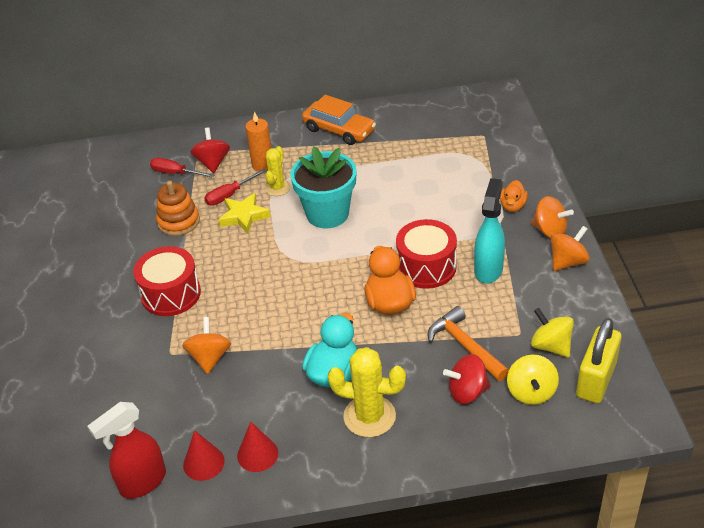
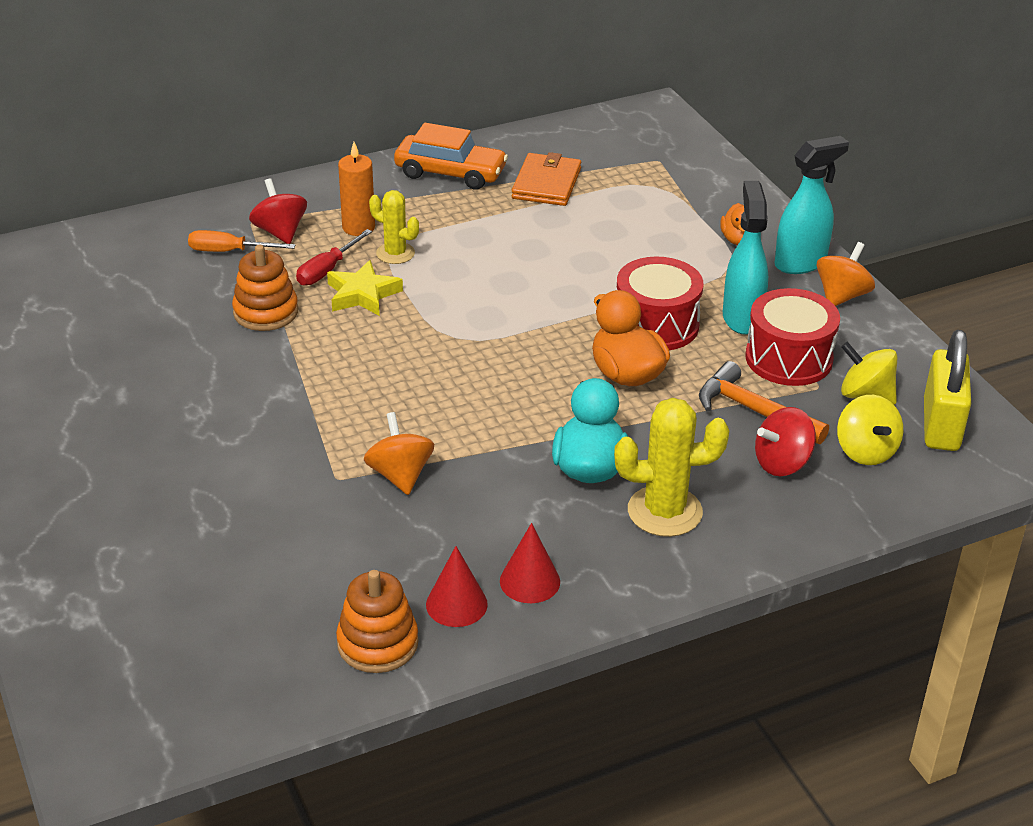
camera: 20 degrees left, 5 degrees down
red spray bottle [87,402,166,499] -> orange stacking toy [336,570,419,673]
red drum [133,246,201,316] -> red drum moved to [746,288,840,386]
red screwdriver [150,158,214,178] -> orange screwdriver [188,230,295,252]
yellow cactus [265,146,291,196] -> yellow cactus turned 60 degrees counterclockwise [369,190,419,264]
turquoise flower pot [290,146,357,228] -> none
orange spinning top [531,196,574,238] -> turquoise spray bottle [775,136,849,274]
none -> orange wallet [512,152,581,206]

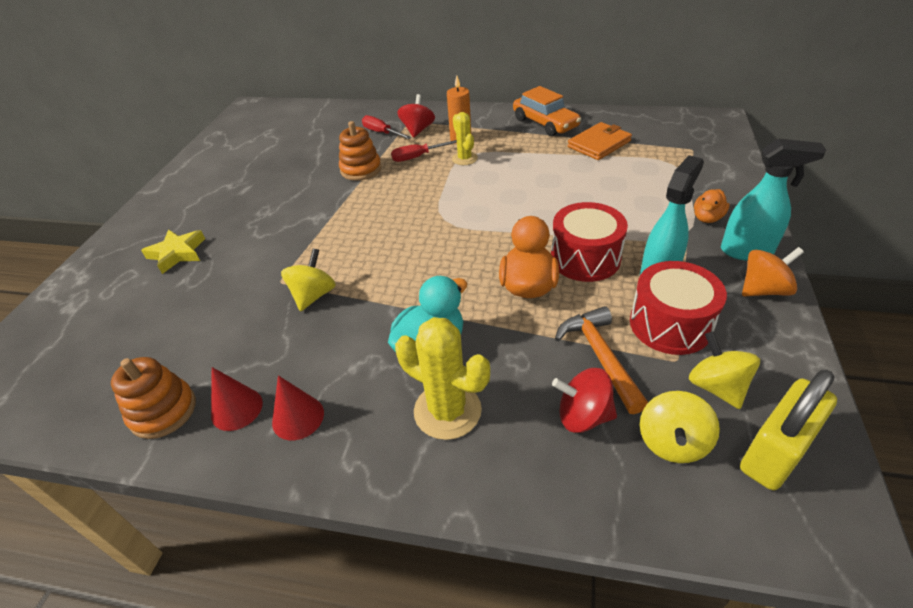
camera: 40 degrees right, 5 degrees up
orange screwdriver [188,230,295,252] -> red screwdriver [362,115,412,139]
yellow star [327,260,403,316] -> yellow star moved to [141,229,205,274]
orange spinning top [364,412,434,495] -> yellow spinning top [281,248,336,311]

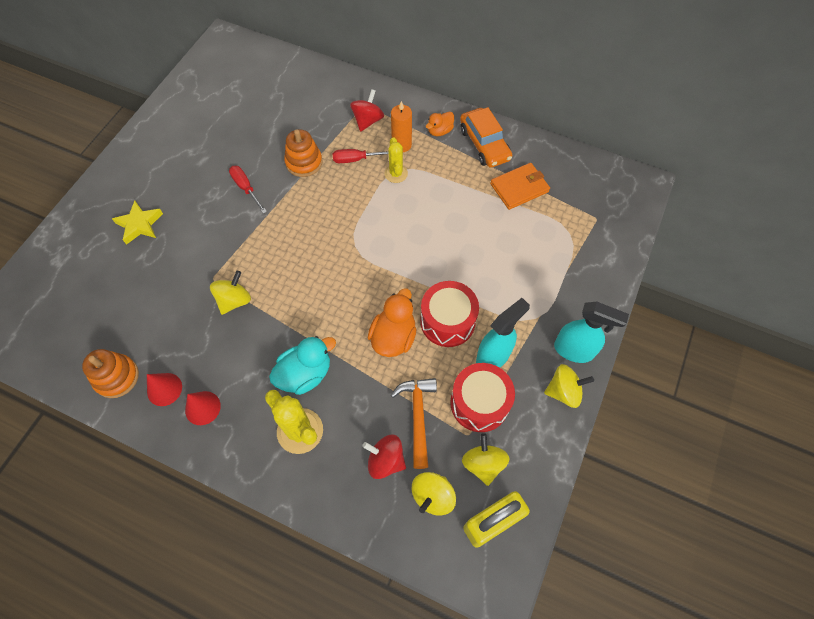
camera: 10 degrees right, 20 degrees up
red screwdriver [362,115,412,139] -> red screwdriver moved to [229,166,267,214]
orange duck [694,189,730,223] -> orange duck moved to [425,111,454,136]
orange spinning top [742,247,804,296] -> yellow spinning top [544,364,594,408]

